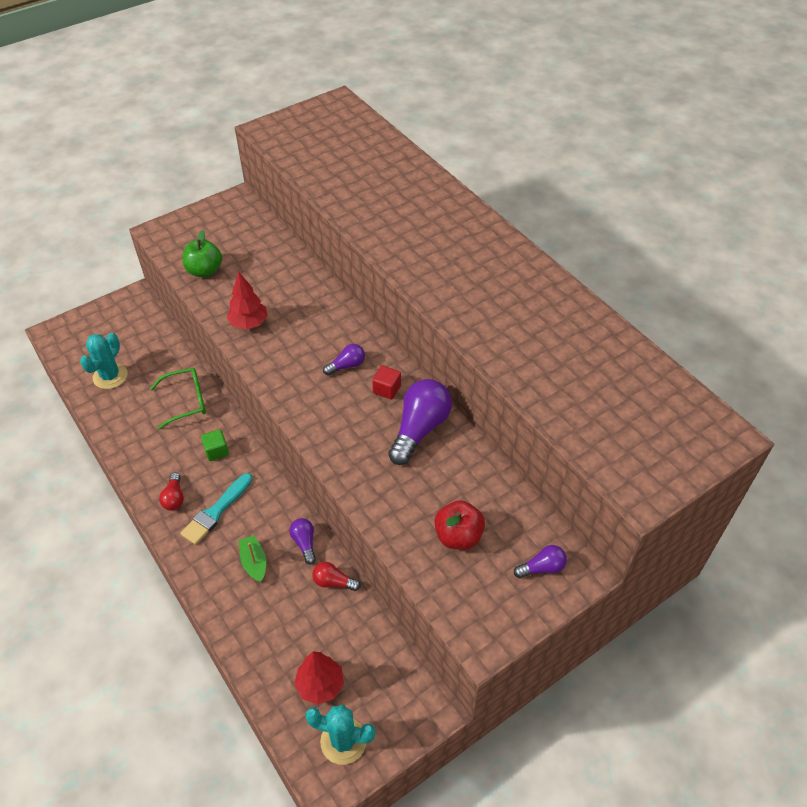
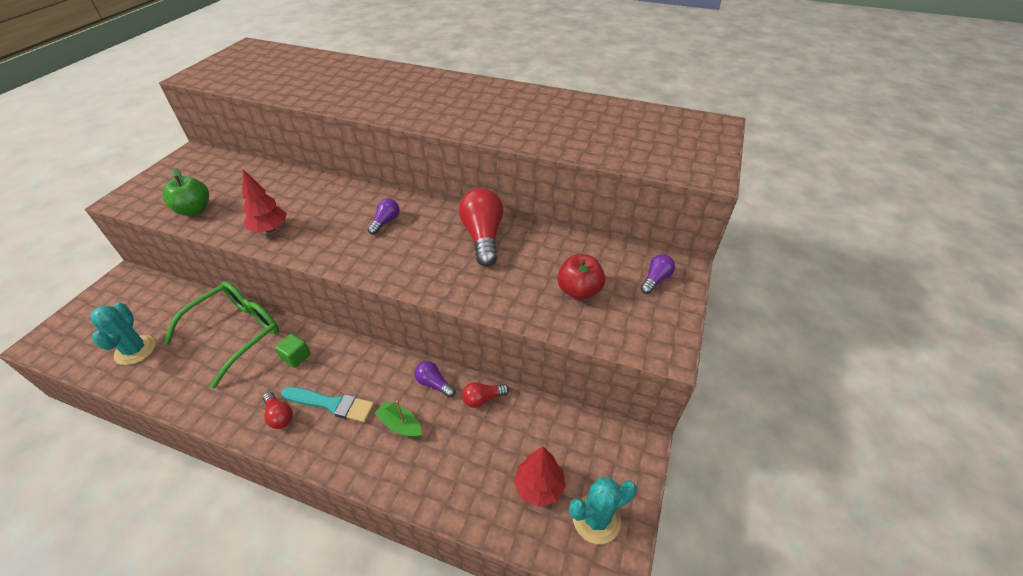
camera: 35 degrees left, 5 degrees down
green glasses [150,368,206,429] -> green glasses [163,281,279,388], size x1.53
turquoise brush [180,473,253,545] -> turquoise brush turned 75 degrees counterclockwise [281,387,374,423]
red cube [372,365,401,399] -> none
purple light bulb [388,379,452,465] -> red light bulb [459,188,503,267]

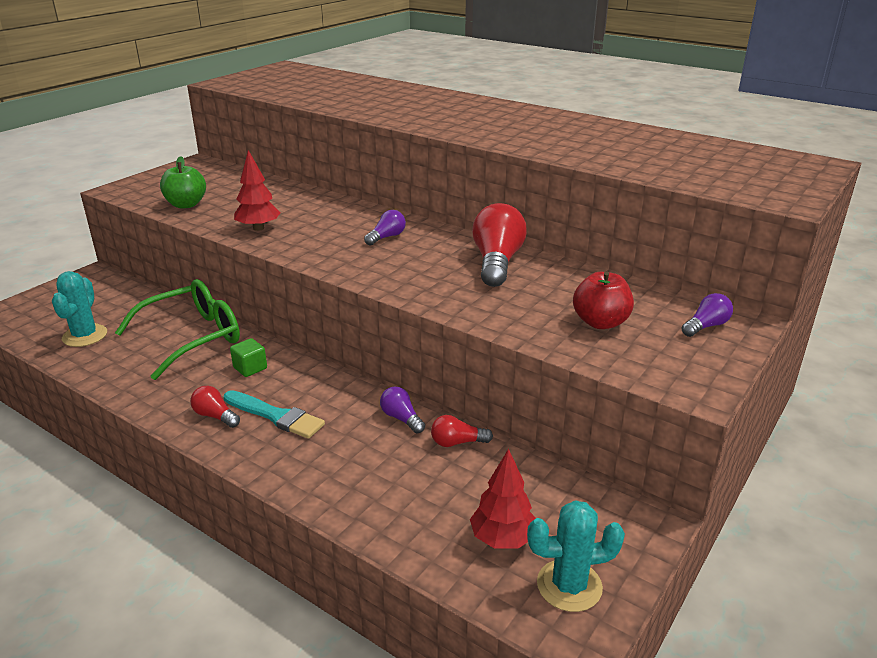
camera: 15 degrees right, 15 degrees down
red light bulb [263,392,293,429] -> red light bulb turned 150 degrees clockwise [190,386,240,428]
green boat [374,400,422,438] -> none

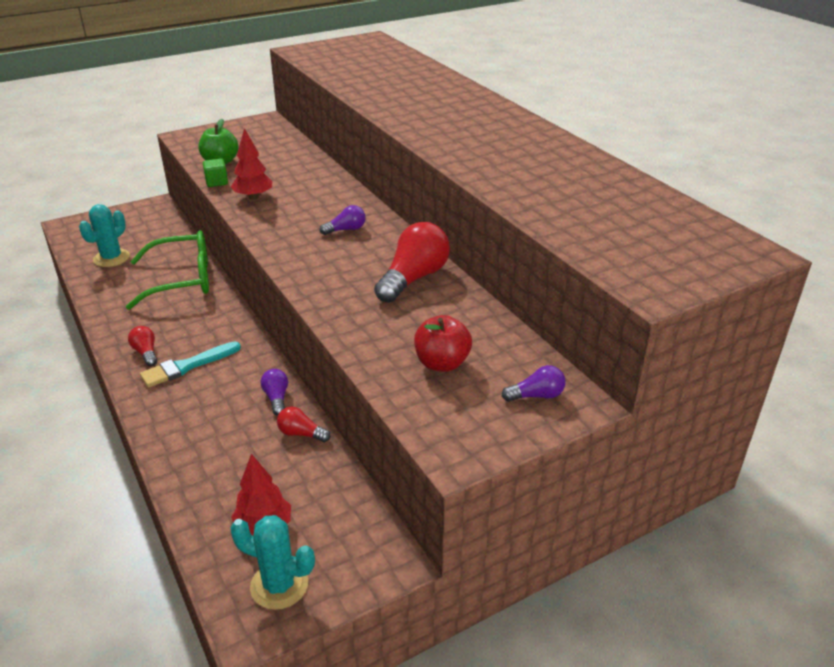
camera: 25 degrees right, 5 degrees up
turquoise brush [224,390,325,439] -> turquoise brush turned 90 degrees clockwise [140,341,241,387]
green cube [230,338,267,377] -> green cube moved to [203,159,228,187]

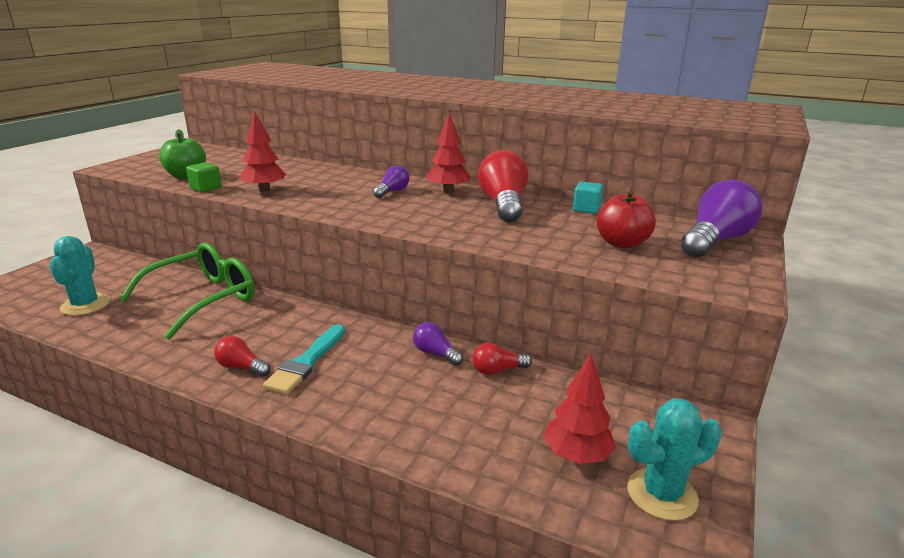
camera: 35 degrees left, 10 degrees down
purple light bulb [502,365,566,402] -> purple light bulb [681,179,762,257], size x1.95
none -> red tree [426,113,471,193]
none -> turquoise cube [573,181,603,214]

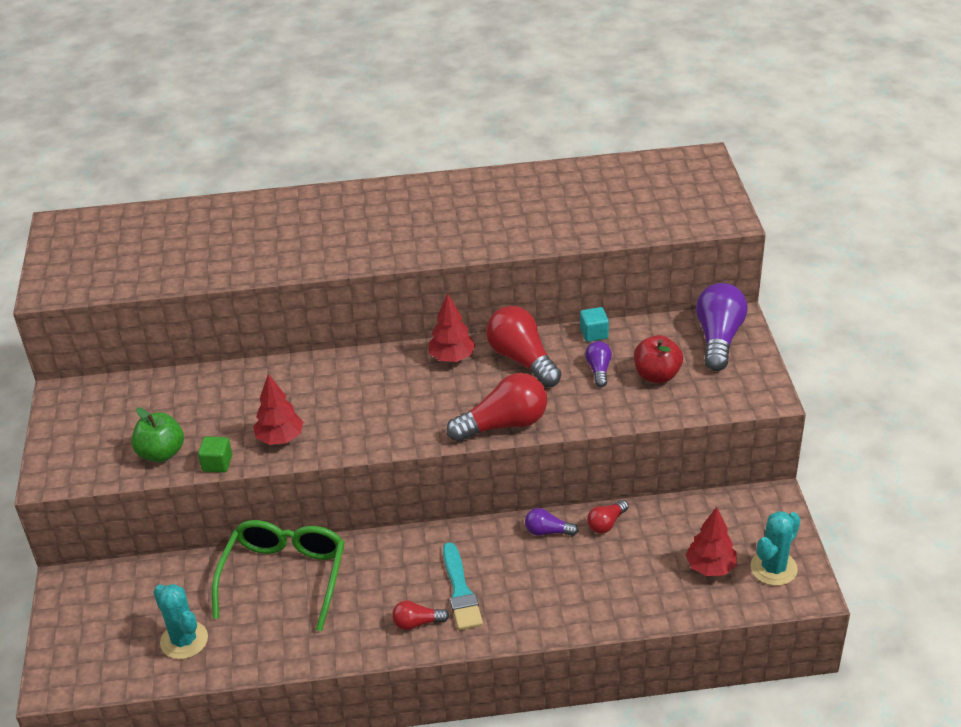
camera: 30 degrees left, 15 degrees up
purple light bulb [373,166,409,198] -> purple light bulb moved to [585,341,612,387]
none -> red light bulb [447,373,547,442]

